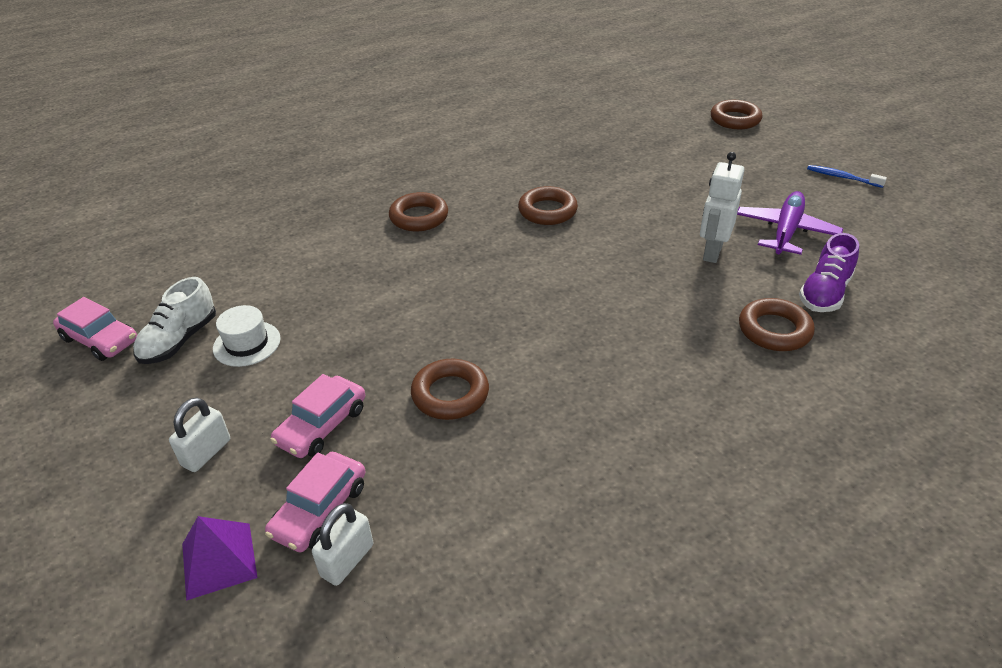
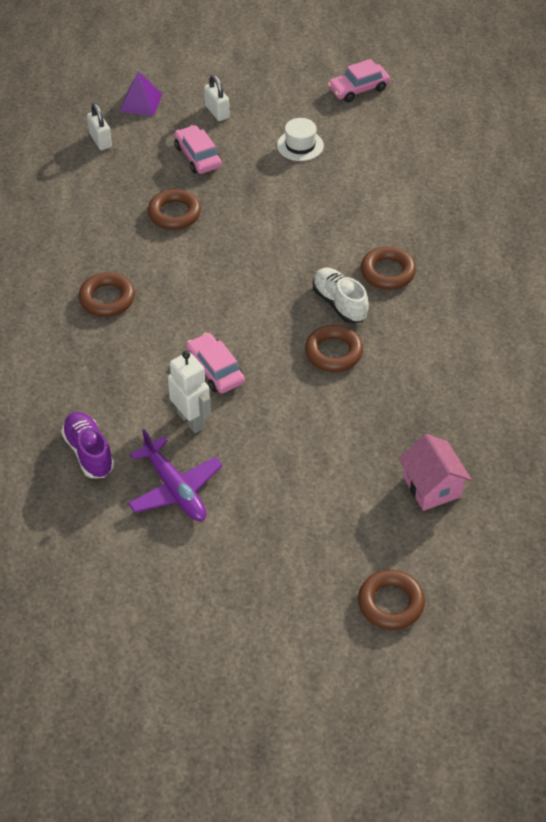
camera: 120 degrees right, 10 degrees up
white shoe [133,277,216,364] -> white shoe moved to [313,268,369,323]
pink car [265,452,365,552] -> pink car moved to [186,333,245,394]
brown ring [739,298,815,351] -> brown ring moved to [79,272,135,317]
blue toothbrush [807,165,887,188] -> none
none -> pink house [399,434,472,511]

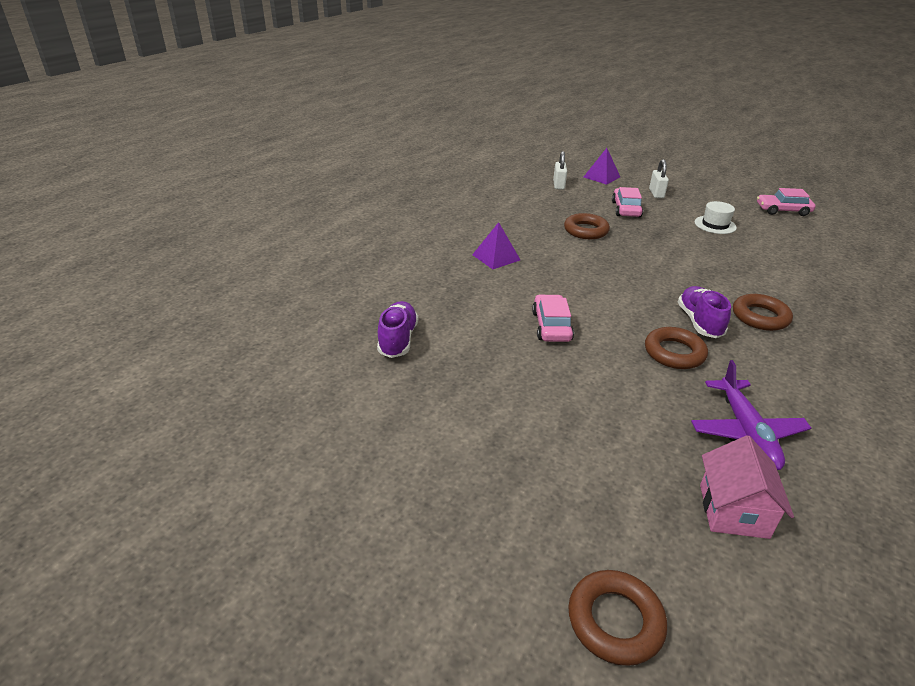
camera: 30 degrees right, 15 degrees down
brown ring [79,272,135,317] -> purple pyramid [472,222,520,269]
purple plane [128,429,222,521] -> purple plane moved to [691,360,811,470]
white robot [168,351,211,433] -> none
white shoe [313,268,369,323] -> purple shoe [678,286,731,338]

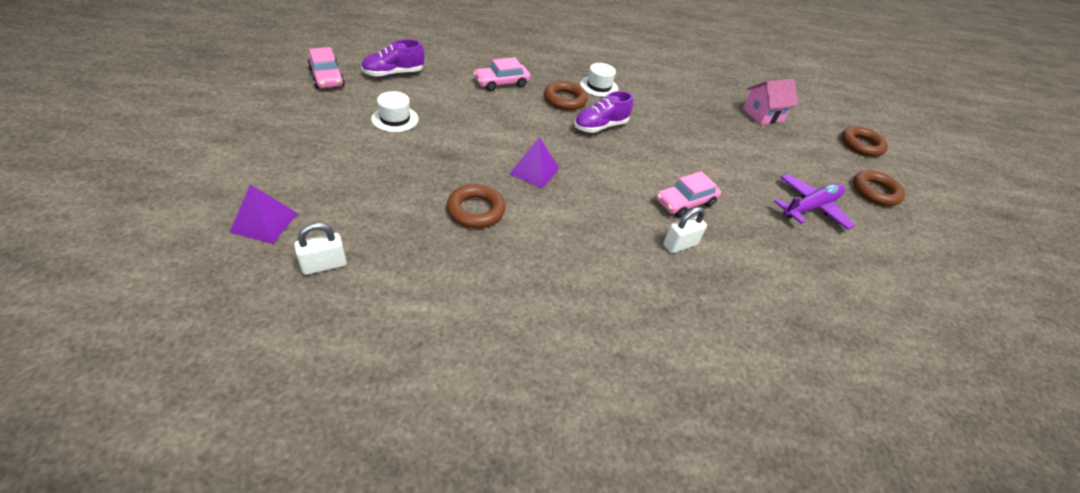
camera: 125 degrees left, 10 degrees up
purple shoe [377,301,418,358] -> purple shoe moved to [361,39,424,77]
purple pyramid [472,222,520,269] -> purple pyramid moved to [510,137,559,189]
pink car [612,187,643,217] -> pink car moved to [473,57,531,91]
brown ring [645,327,708,369] -> brown ring moved to [853,170,905,206]
white padlock [649,159,669,198] -> white padlock moved to [663,207,707,253]
purple plane [691,360,811,470] -> purple plane moved to [774,174,855,230]
none -> white hat [580,63,618,97]

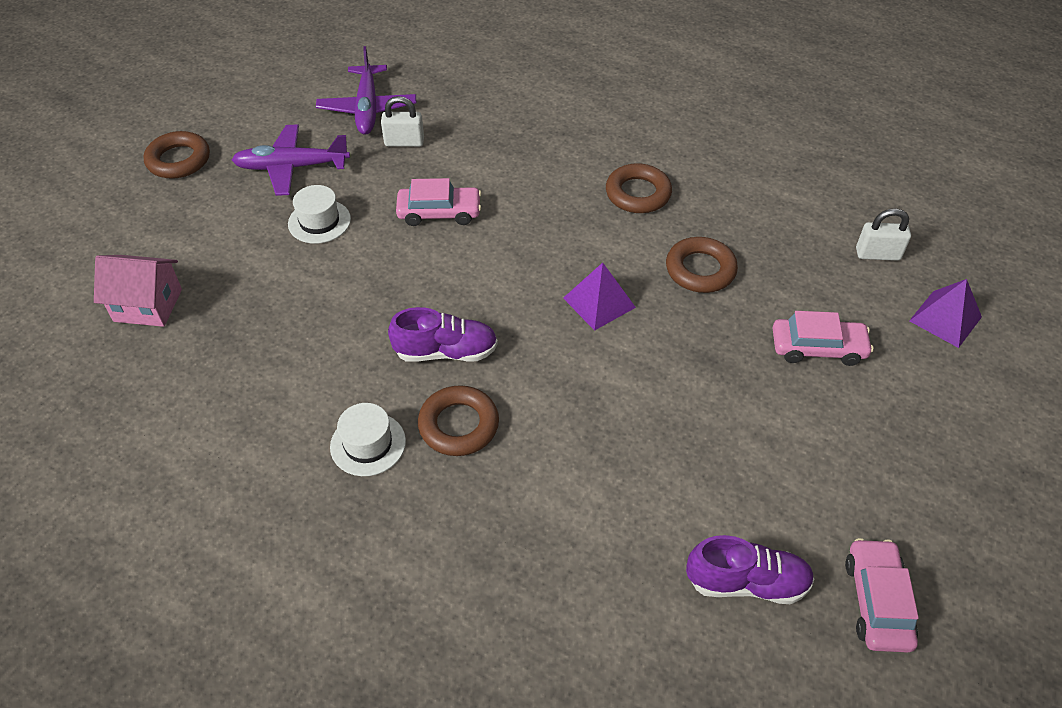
camera: 145 degrees left, 5 degrees up
white hat [371,91,419,132] -> white hat moved to [288,185,351,244]
pink car [473,57,531,91] -> pink car moved to [773,311,873,366]
white padlock [663,207,707,253] -> white padlock moved to [381,96,424,147]
brown ring [841,126,888,157] -> brown ring moved to [606,163,672,213]
none -> purple plane [316,46,416,135]

